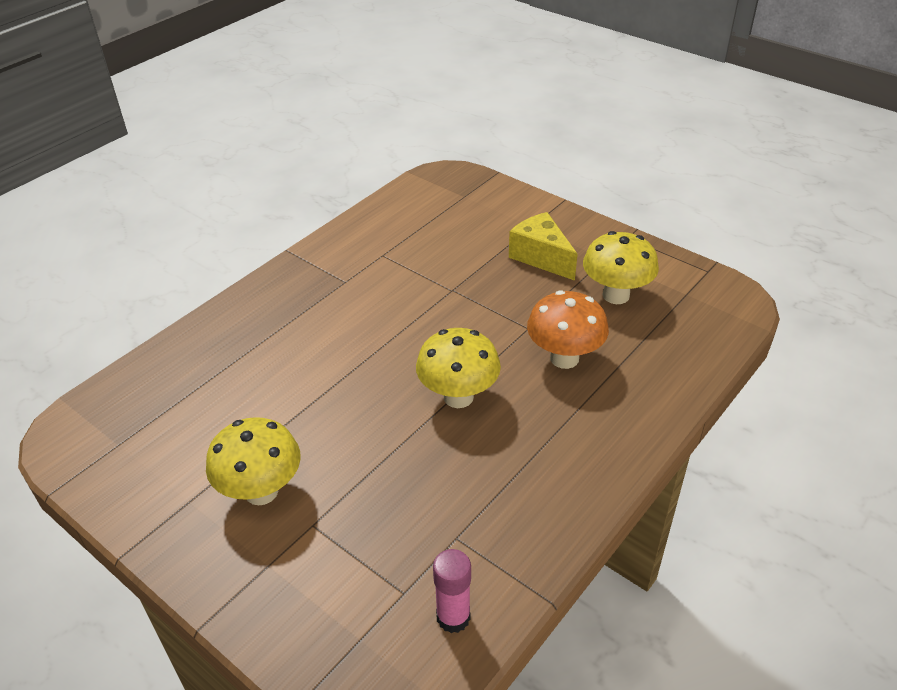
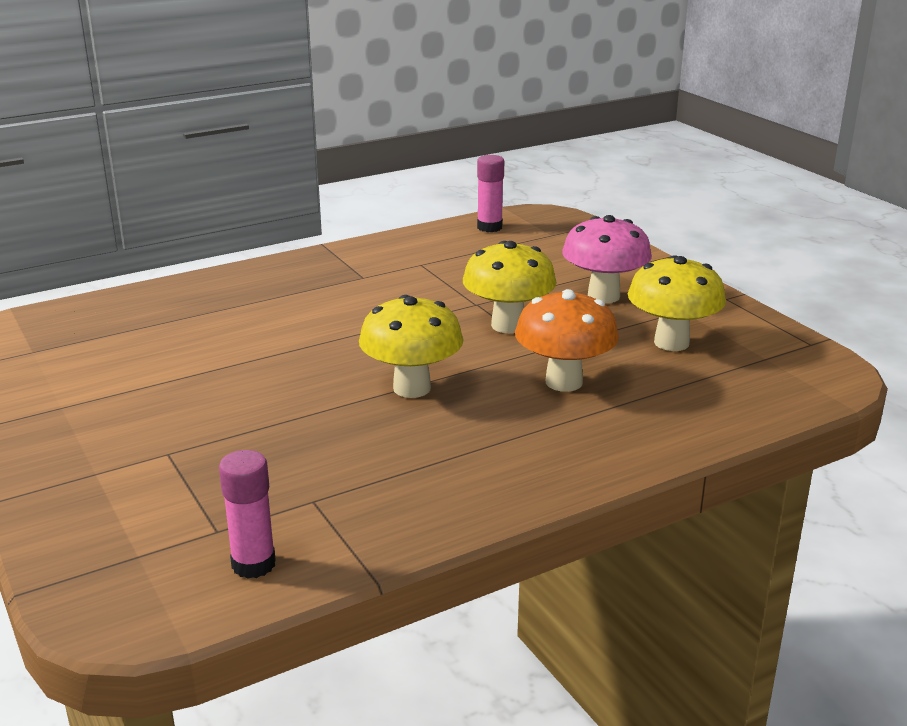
camera: 20 degrees right, 15 degrees down
yellow mushroom [206,417,301,505] -> yellow mushroom moved to [463,241,557,333]
yellow cheese [509,212,578,281] -> pink mushroom [562,215,652,303]
none -> pink glue stick [477,155,504,232]

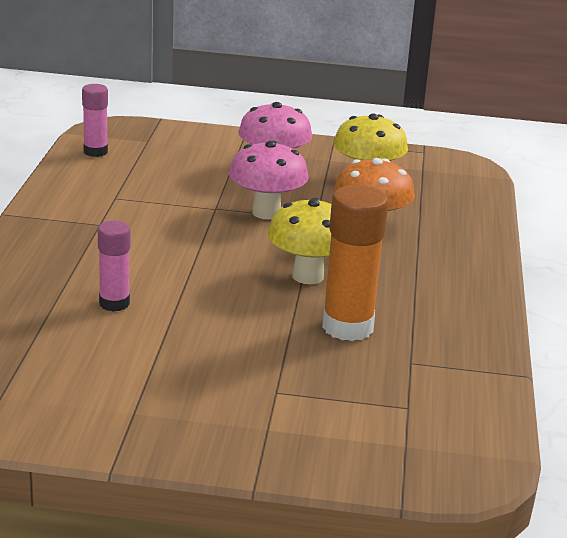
camera: 55 degrees left, 0 degrees up
pink glue stick [219,450,276,579] -> pink glue stick moved to [98,221,130,312]
yellow mushroom [463,241,557,333] -> pink mushroom [229,141,309,220]
none -> orange glue stick [322,185,389,341]

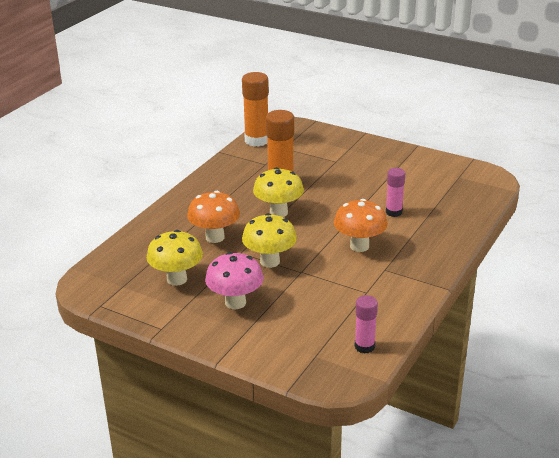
camera: 155 degrees left, 5 degrees up
pink mushroom [229,141,309,220] -> yellow mushroom [242,213,297,268]
none -> orange glue stick [242,72,269,147]
none -> orange mushroom [334,199,388,252]

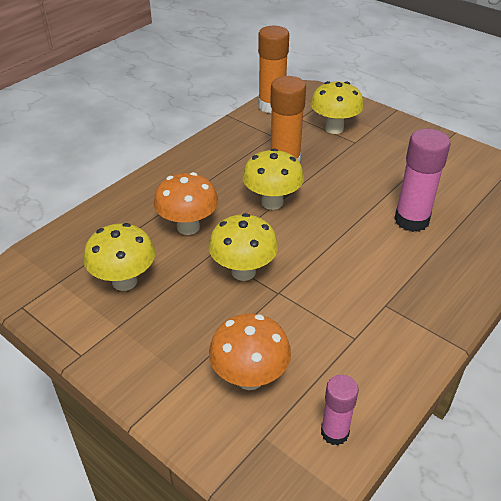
camera: 10 degrees right, 10 degrees up
pink mushroom [205,252,264,309] -> none
orange mushroom [334,199,388,252] -> orange mushroom moved to [209,314,291,390]
pink glue stick [386,168,405,217] -> pink glue stick [394,128,451,232], size x1.68
none -> yellow mushroom [310,81,364,134]

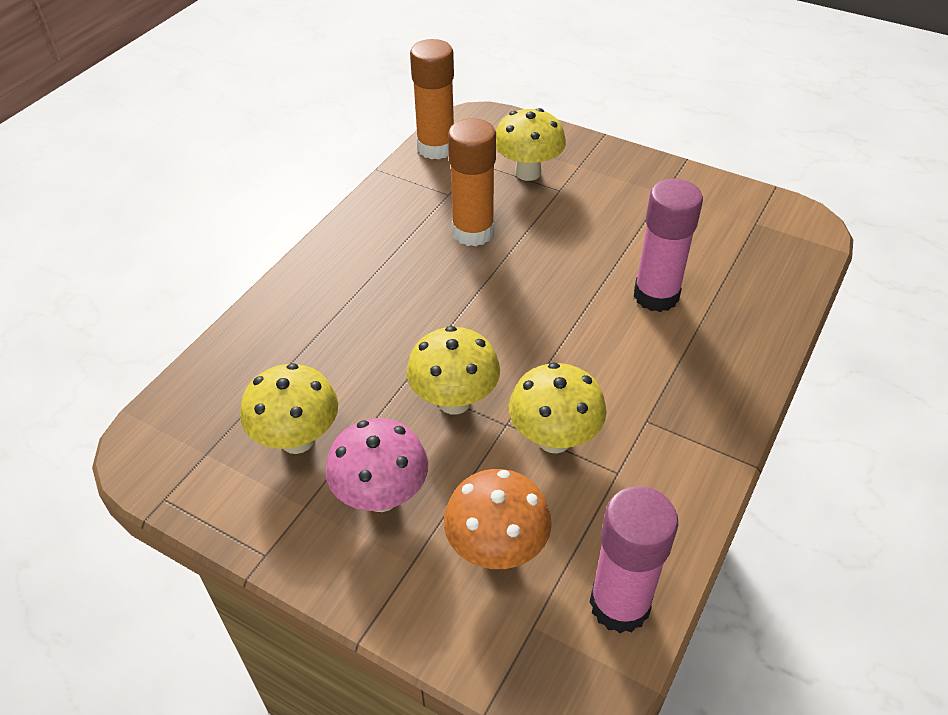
camera: 10 degrees left, 5 degrees up
orange mushroom [154,172,218,235] -> none
yellow mushroom [242,149,304,210] -> yellow mushroom moved to [509,362,607,453]
pink glue stick [321,375,359,446] -> pink glue stick [590,486,678,633], size x1.68
none -> pink mushroom [325,418,428,512]

